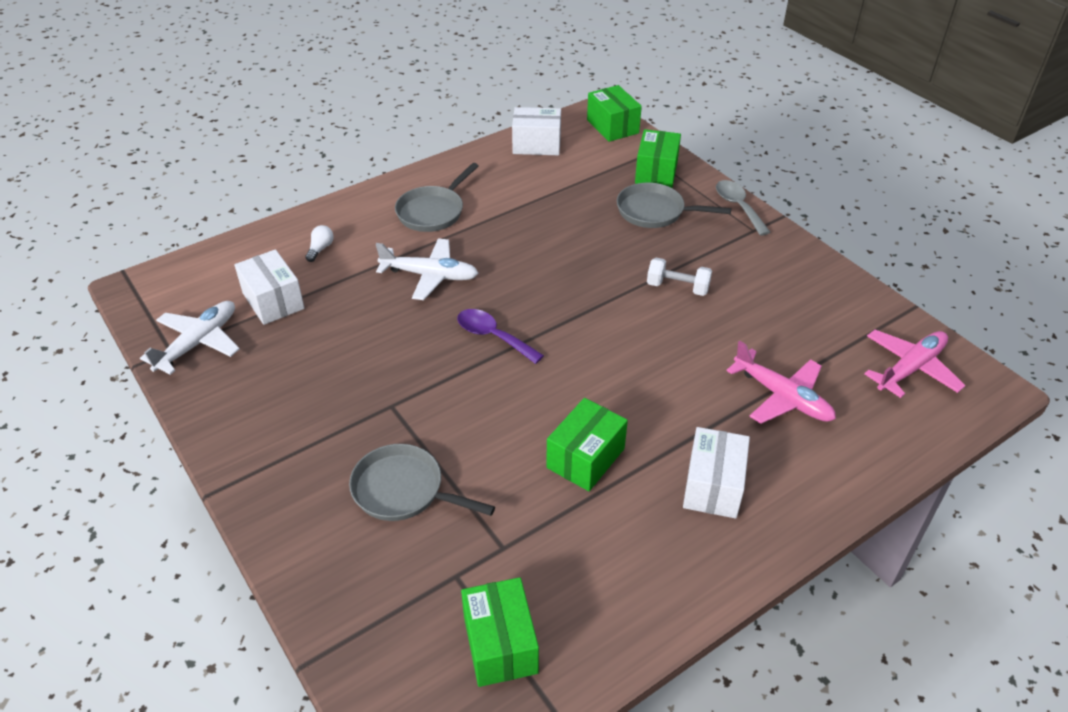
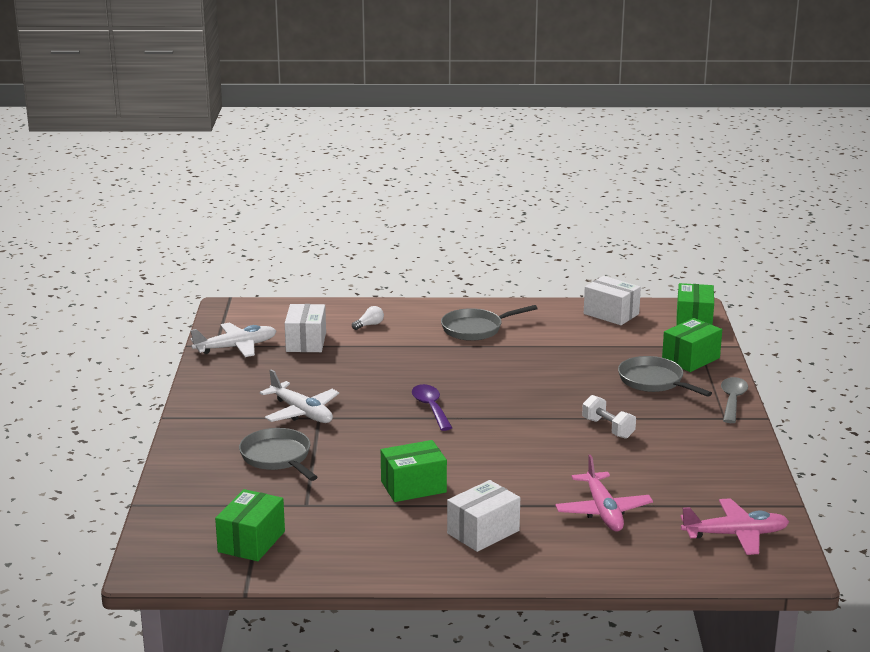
camera: 35 degrees right, 20 degrees down
white plane [376,238,479,300] -> white plane moved to [260,370,339,423]

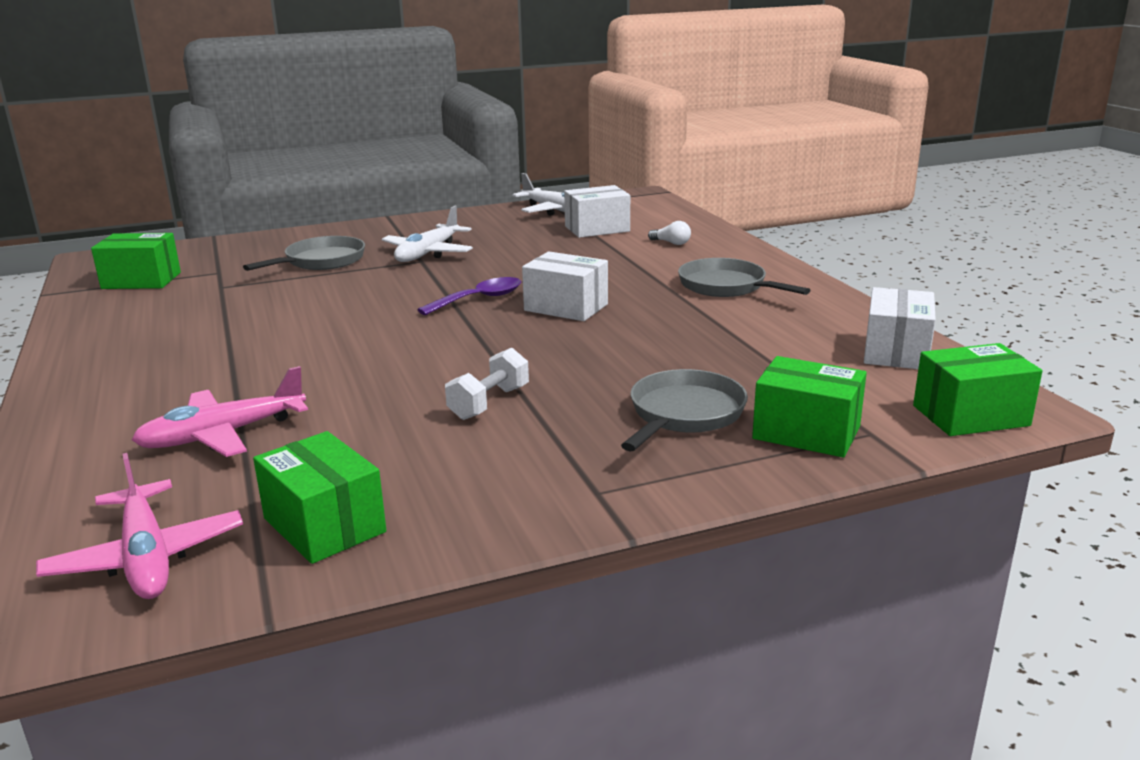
camera: 70 degrees right, 0 degrees up
green box [381,440,447,502] -> green box moved to [253,431,386,564]
white box [447,480,520,552] -> white box moved to [522,251,608,321]
grey spoon [721,377,748,423] -> none

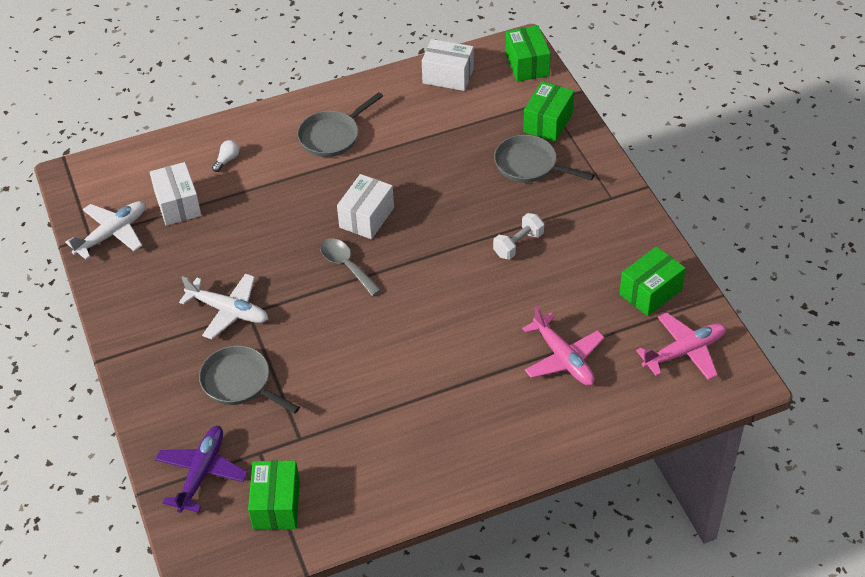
camera: 90 degrees left, 25 degrees up
purple spoon [417,277,521,315] -> grey spoon [320,238,381,296]
white dumbbell [445,348,529,420] -> white dumbbell turned 75 degrees counterclockwise [493,213,544,260]
none -> purple plane [155,426,248,513]

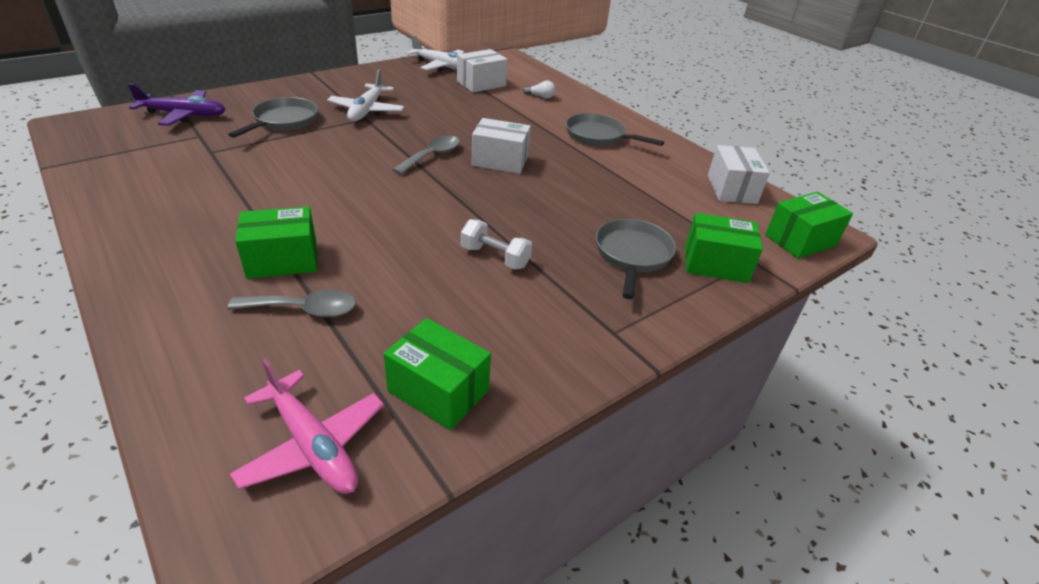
camera: 70 degrees right, 10 degrees down
green box [248,460,300,530] -> green box moved to [235,207,317,279]
pink plane [522,306,605,385] -> grey spoon [228,290,356,317]

